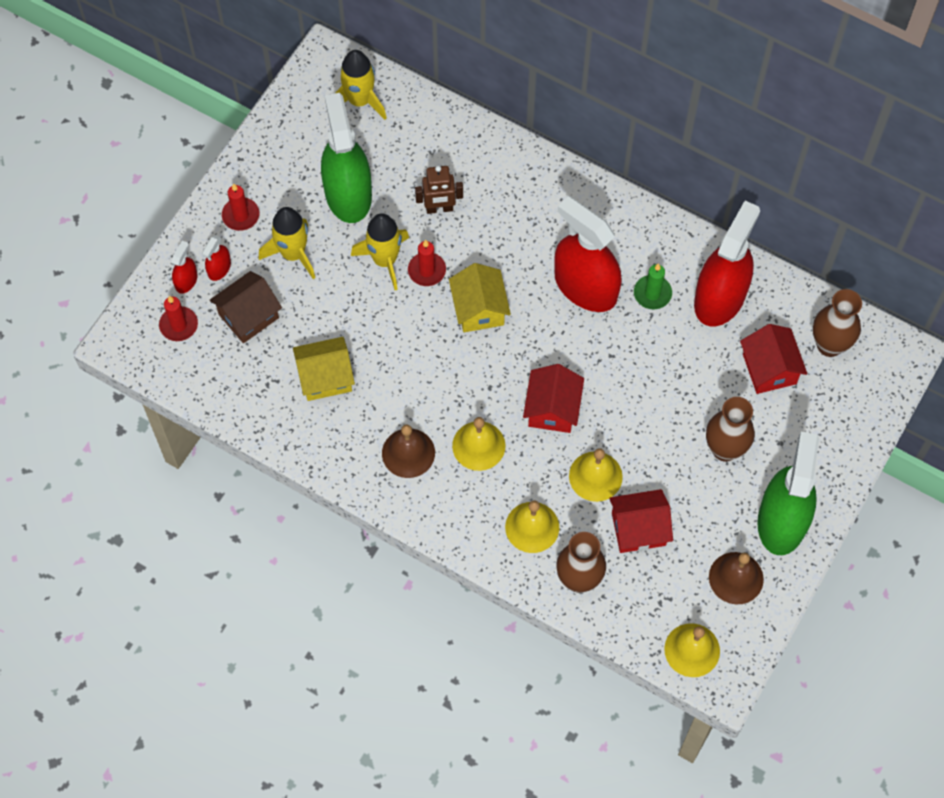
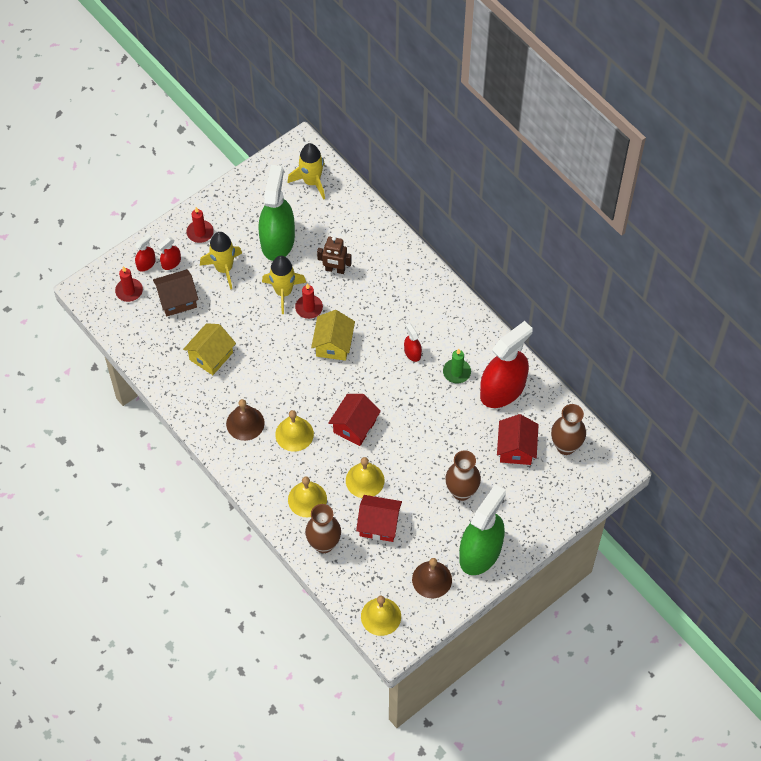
camera: 20 degrees right, 5 degrees down
yellow house [293,337,355,401] -> yellow house turned 60 degrees counterclockwise [183,323,236,375]
red spray bottle [554,196,622,312] -> red spray bottle [404,323,422,362], size x0.43

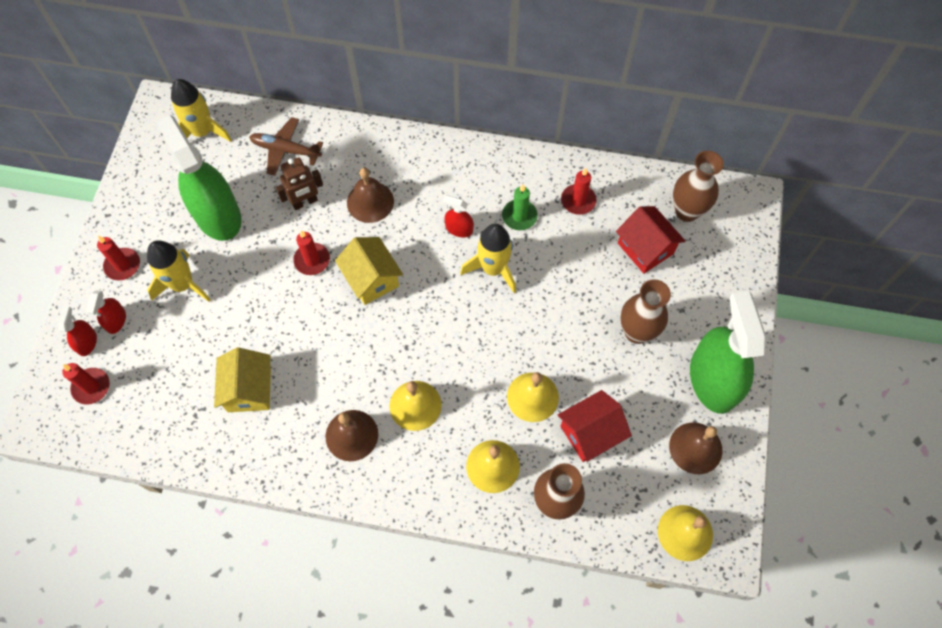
camera: 40 degrees left, 5 degrees up
brown house [153,269,198,317] -> none
yellow rocket [262,256,306,314] -> yellow rocket moved to [460,224,516,293]
red house [328,394,381,446] -> none
red spray bottle [480,321,533,408] -> red candle [561,168,597,215]
none -> brown plane [249,117,323,176]
none -> brown bell [347,168,394,223]

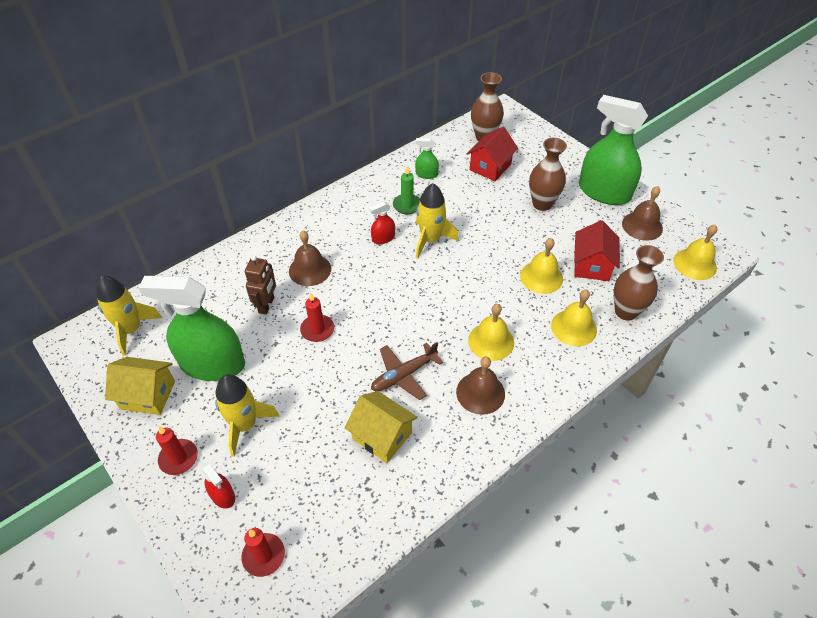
camera: 50 degrees left, 15 degrees down
red spray bottle [57,306,97,356] -> none
brown plane [249,117,323,176] -> brown plane moved to [371,342,443,400]
yellow house [335,237,403,305] -> yellow house moved to [105,357,175,415]
red candle [561,168,597,215] -> green spray bottle [415,138,439,179]
red house [616,206,685,274] -> red house turned 60 degrees counterclockwise [466,127,518,181]

